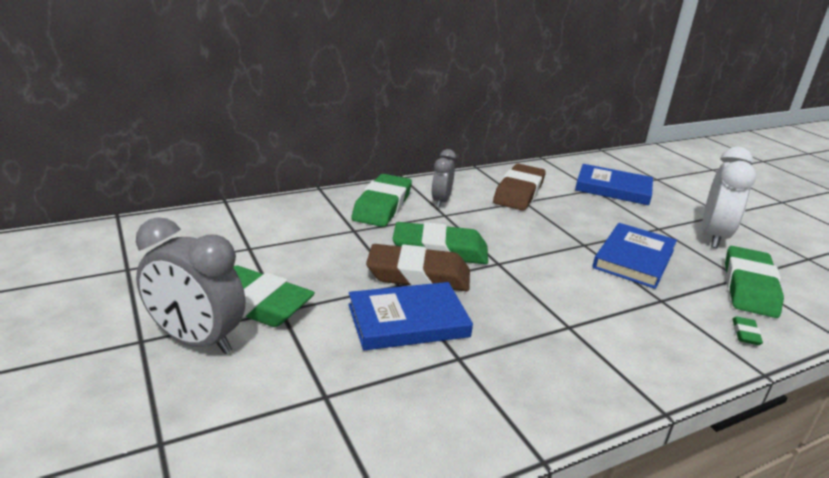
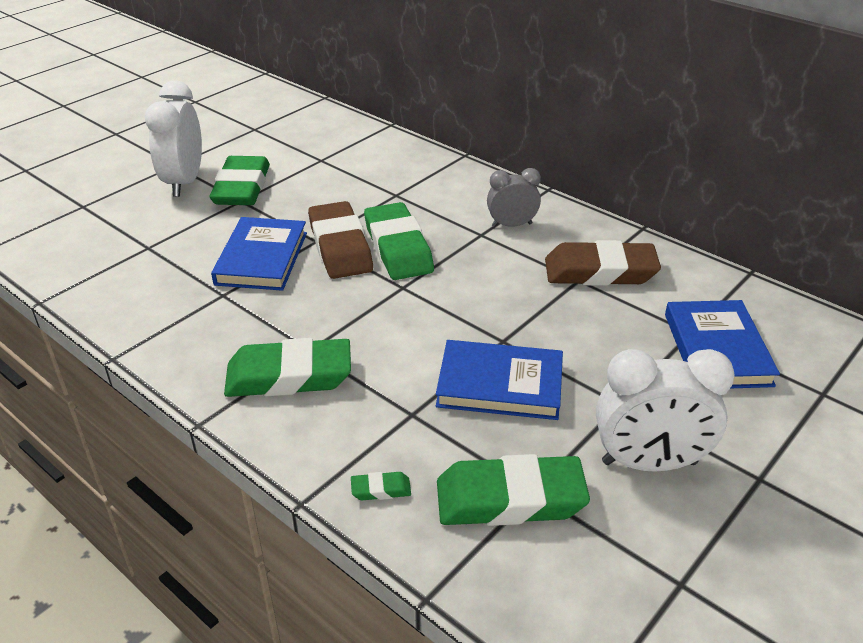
camera: 70 degrees right, 10 degrees up
grey clock [136,217,245,354] -> white clock [145,80,202,197]
blue book [348,282,473,350] -> blue book turned 45 degrees clockwise [211,217,307,291]
green eraser [351,174,412,227] -> green eraser moved to [224,338,351,397]

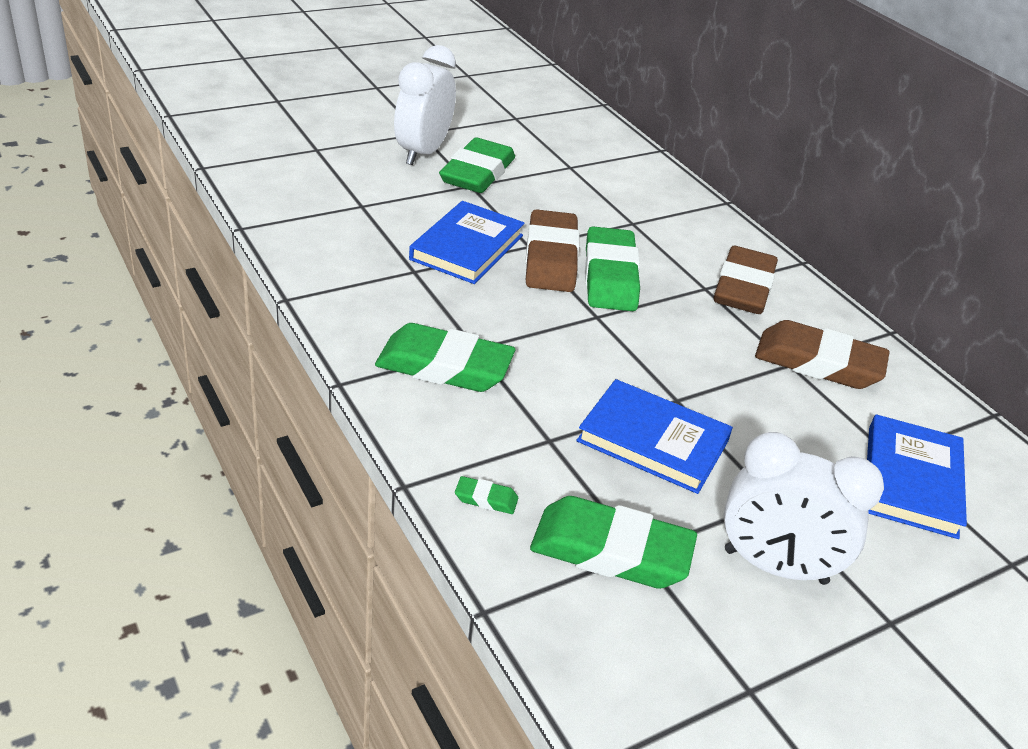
camera: 15 degrees right, 0 degrees up
grey clock [487,168,541,227] -> brown eraser [714,246,778,314]

